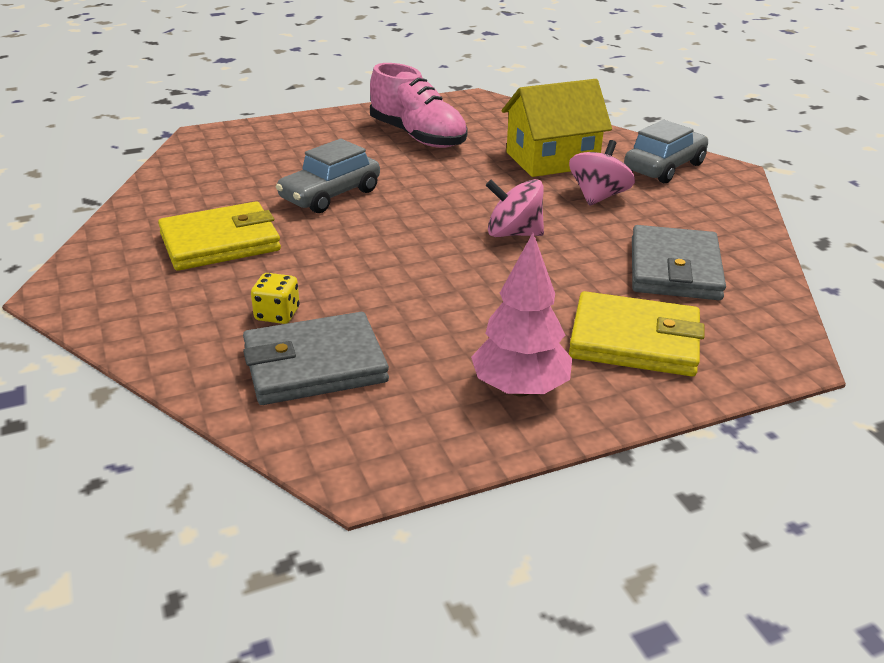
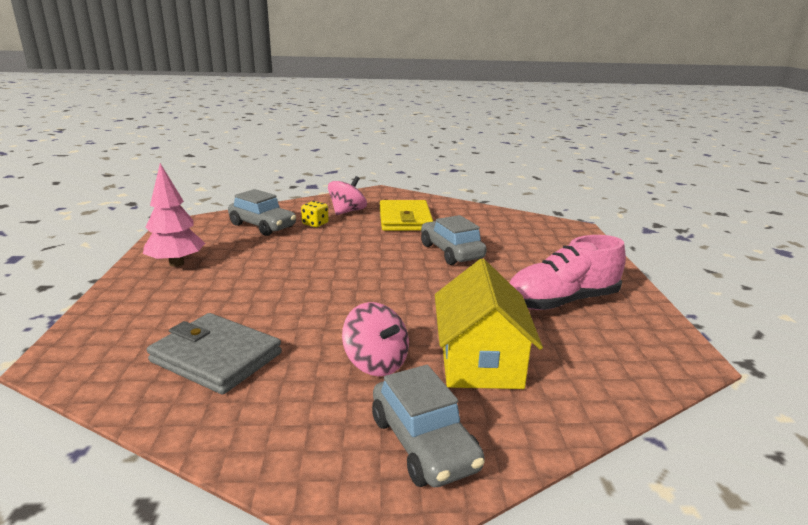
camera: 110 degrees right, 10 degrees down
grey wallet [243,312,389,405] -> grey car [228,189,296,236]
pink spinning top [486,179,544,237] -> pink spinning top moved to [328,176,367,215]
yellow wallet [569,291,705,376] -> none

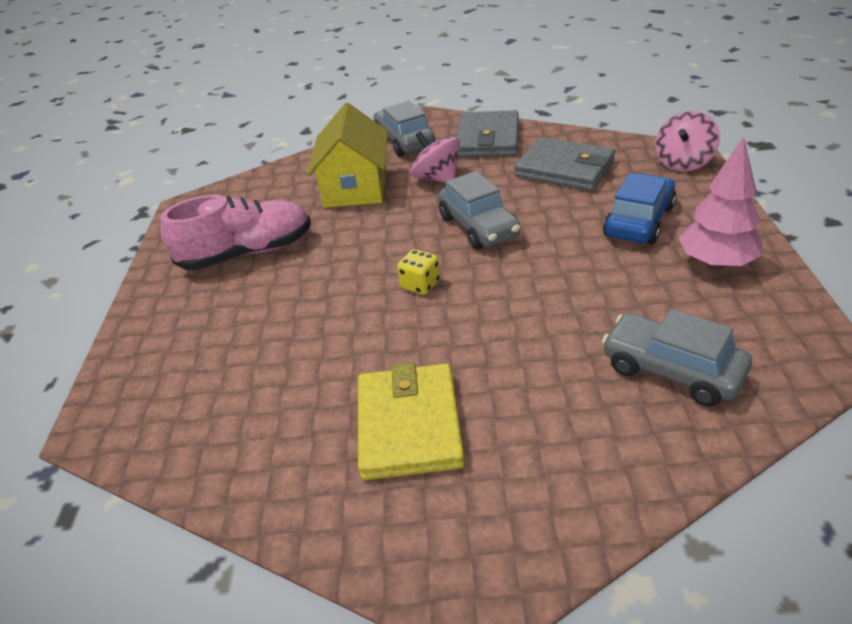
camera: 175 degrees left, 15 degrees up
yellow dice [301,201,329,227] -> yellow dice moved to [397,249,440,295]
pink spinning top [328,176,367,215] -> pink spinning top moved to [655,111,720,172]
grey car [421,215,487,265] -> grey car moved to [438,171,521,250]
none -> grey wallet [456,110,519,157]
none -> blue car [603,173,676,245]

